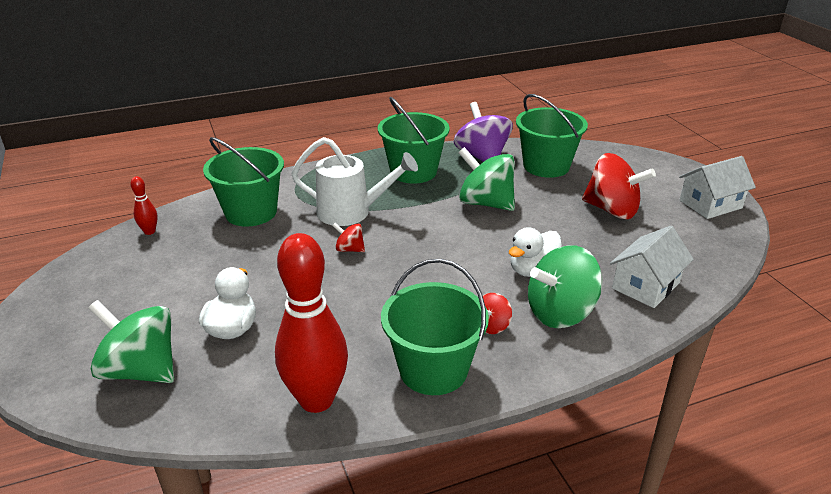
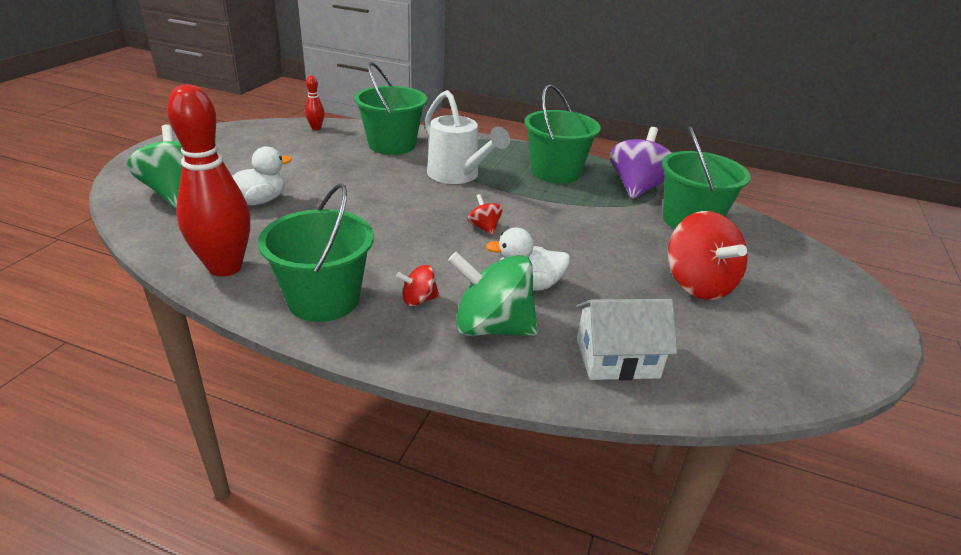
camera: 40 degrees right, 0 degrees up
red spinning top [332,223,365,252] -> red spinning top moved to [467,194,503,235]
green spinning top [458,147,515,211] -> none
white house [679,156,756,219] -> none

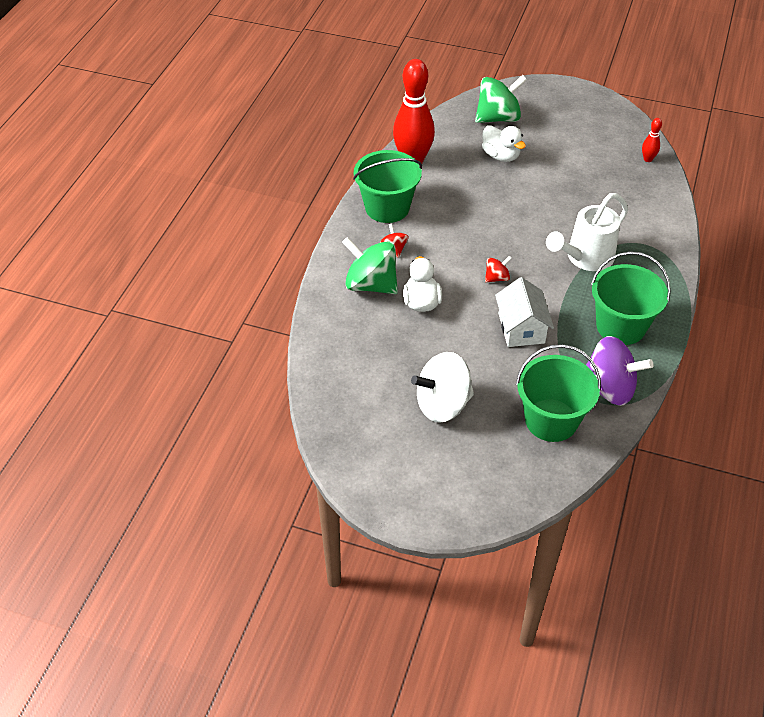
camera: 90 degrees right, 15 degrees up
green bucket [354,62,427,155] -> none
green spinning top [448,252,538,336] -> green spinning top turned 75 degrees counterclockwise [342,237,398,294]
white house [576,299,677,380] -> white house moved to [495,277,554,347]
red spinning top [668,211,748,300] -> white spinning top [411,352,474,423]

